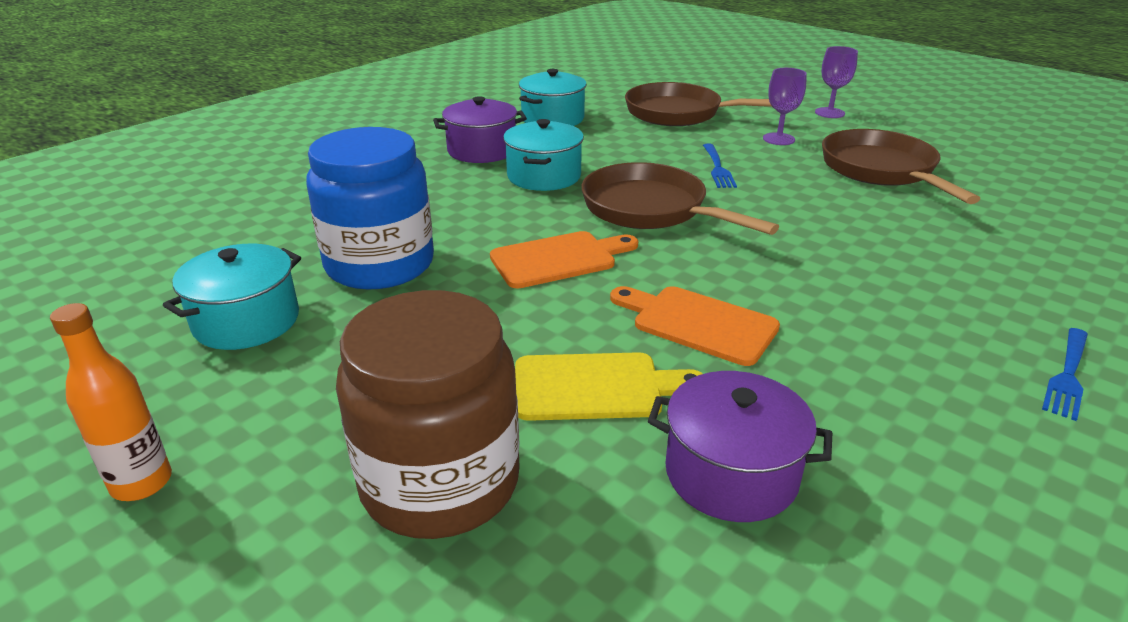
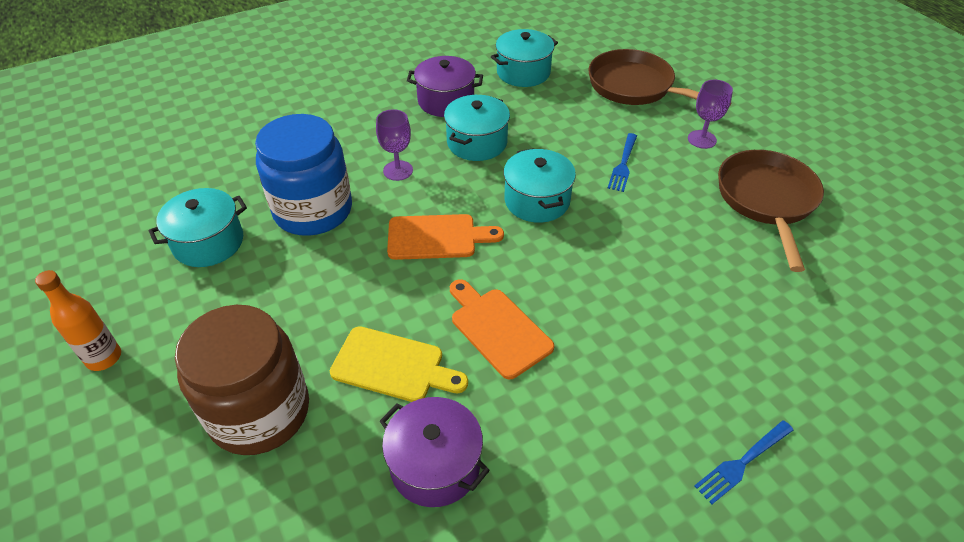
camera: 20 degrees right, 15 degrees up
brown pan [581,162,779,235] -> turquoise pot [503,148,576,223]
purple goblet [815,46,858,118] -> purple goblet moved to [376,109,413,181]

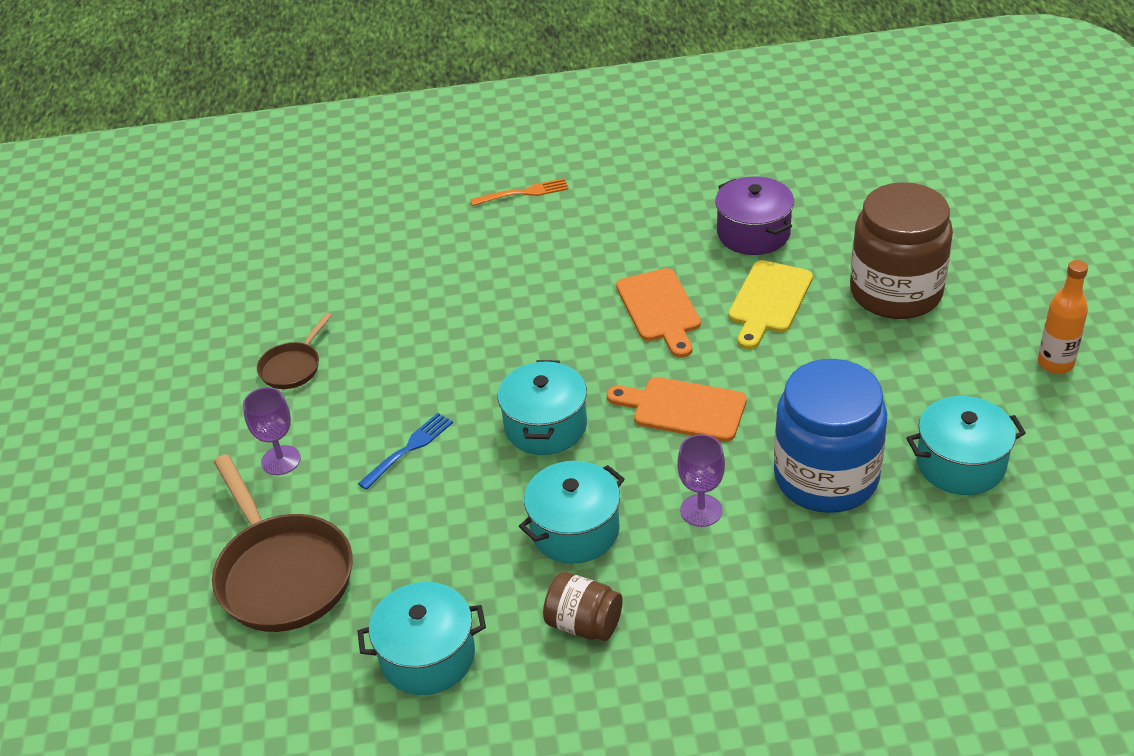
camera: 155 degrees left, 5 degrees down
yellow cutting board [330,326,468,402] -> yellow cutting board turned 105 degrees counterclockwise [728,260,813,349]
purple pot [407,56,483,117] -> brown jar [543,572,623,641]
blue fork [694,420,793,504] -> orange fork [470,178,569,206]
brown pan [718,150,824,272] -> brown pan [257,313,332,389], size x0.52

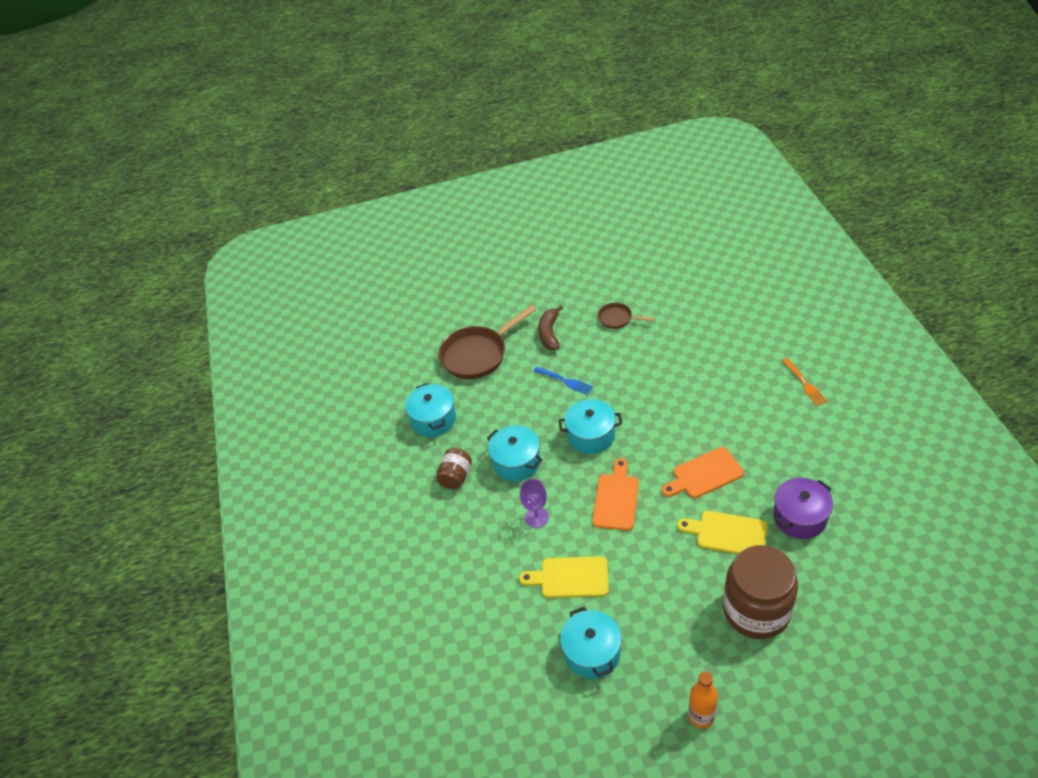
camera: 85 degrees right, 5 degrees up
purple goblet [243,387,301,475] -> brown banana [538,305,563,350]
blue jar [774,359,887,513] -> yellow cutting board [519,556,609,598]

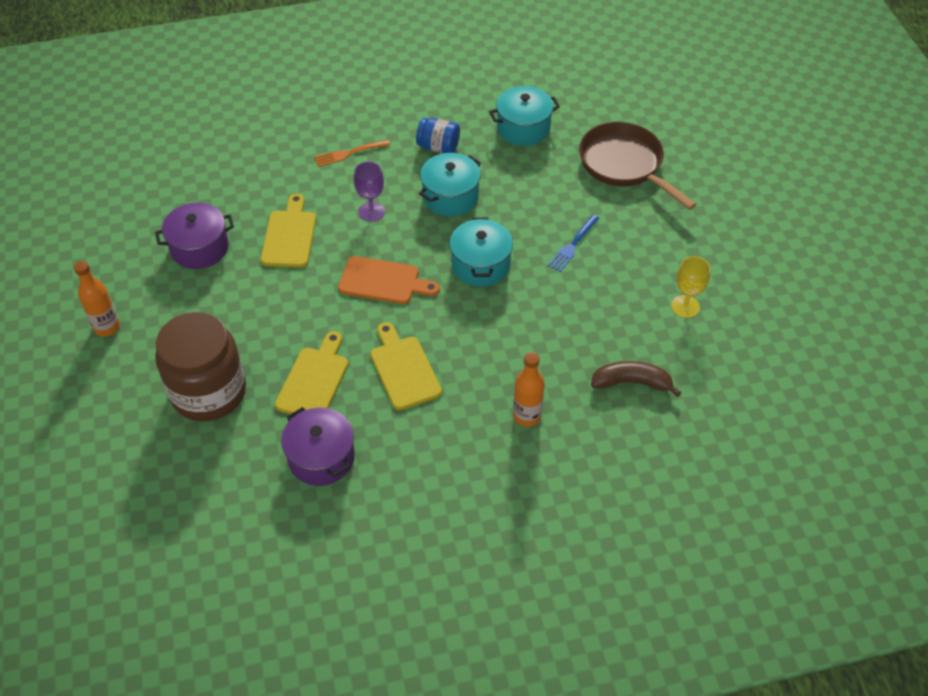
camera: 85 degrees right, 5 degrees up
brown jar [436,448,472,490] -> blue jar [416,118,460,153]
brown banana [538,305,563,350] -> brown banana moved to [591,361,681,397]
turquoise pot [560,607,622,679] -> purple pot [155,203,234,269]
brown pan [598,303,655,329] -> yellow goblet [671,256,710,318]
orange cutting board [662,447,744,498] -> yellow cutting board [370,322,442,410]
orange fork [782,358,828,406] -> orange fork moved to [314,139,390,167]
none -> orange bottle [513,352,545,427]

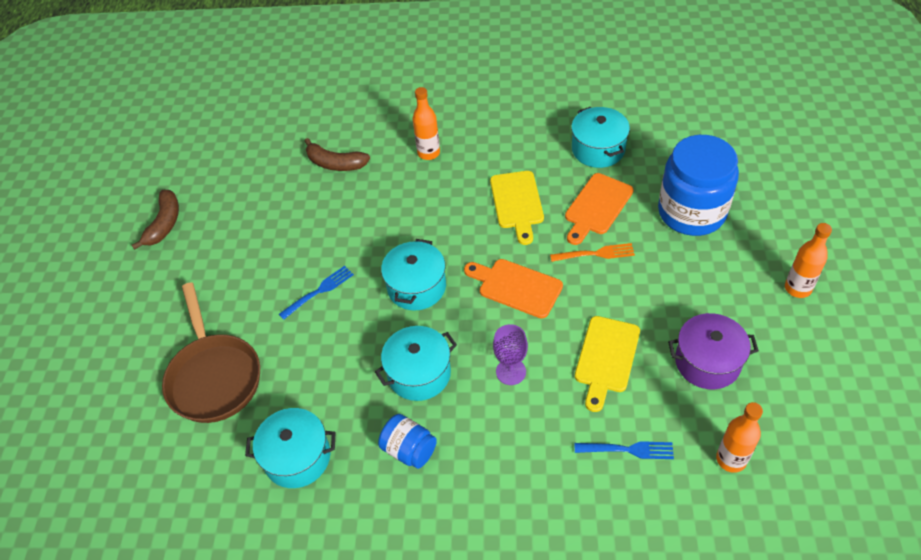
camera: 160 degrees left, 0 degrees up
brown jar [155,312,246,421] -> blue jar [658,135,739,236]
yellow cutting board [275,331,348,414] -> orange cutting board [565,173,633,245]
purple pot [281,407,355,486] -> turquoise pot [571,107,630,168]
orange fork [314,139,390,167] -> orange fork moved to [550,243,635,262]
yellow goblet [671,256,710,318] -> none
none -> brown banana [132,190,179,250]
none -> blue fork [575,441,674,459]
none -> orange bottle [716,402,763,473]

